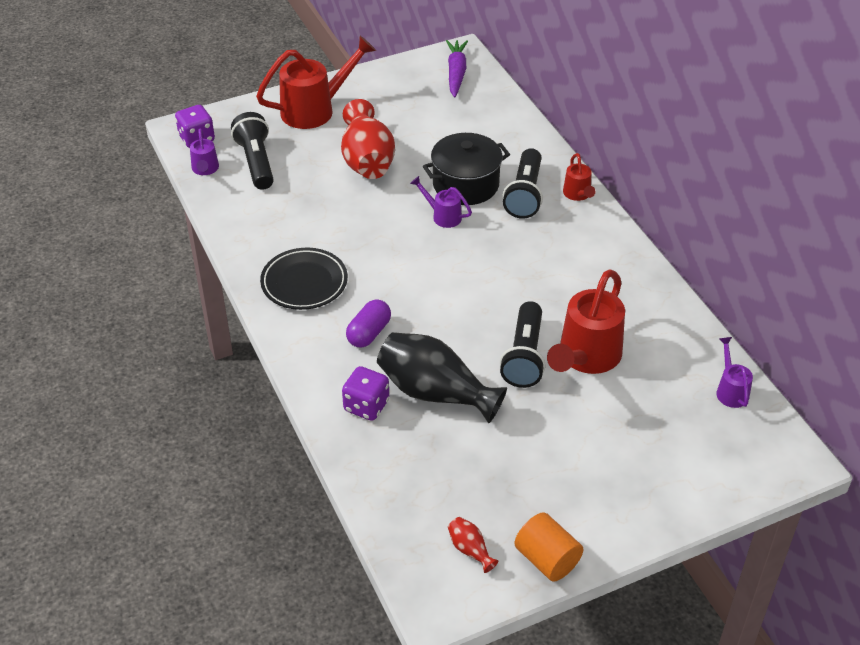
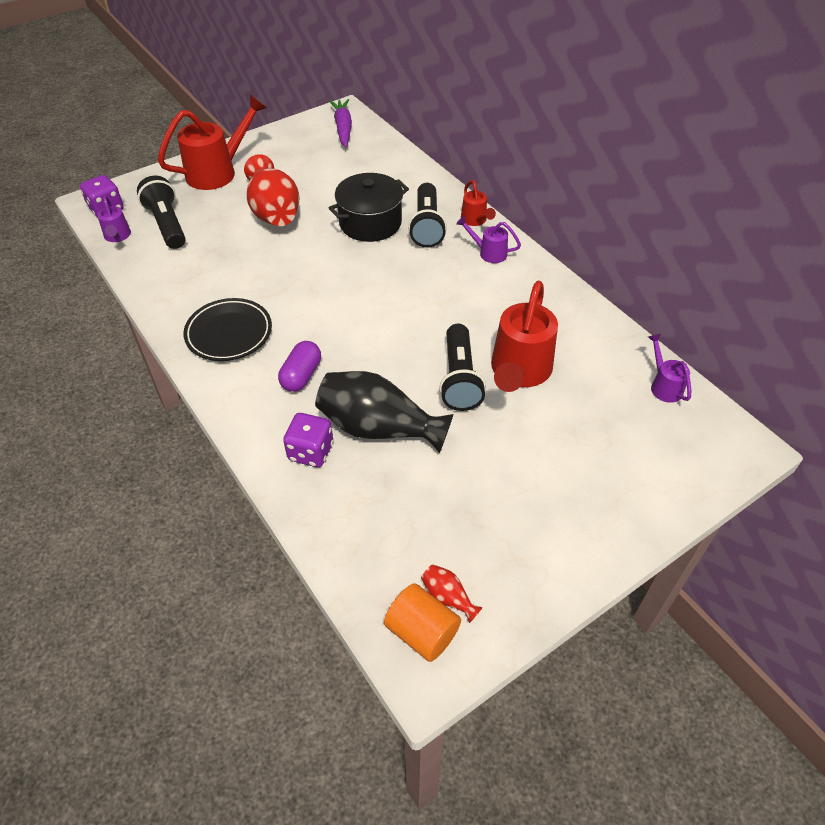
camera: 10 degrees left, 5 degrees up
purple watering can [410,176,472,228] -> purple watering can moved to [456,216,521,263]
orange cylinder [514,512,583,582] -> orange cylinder moved to [384,583,461,662]

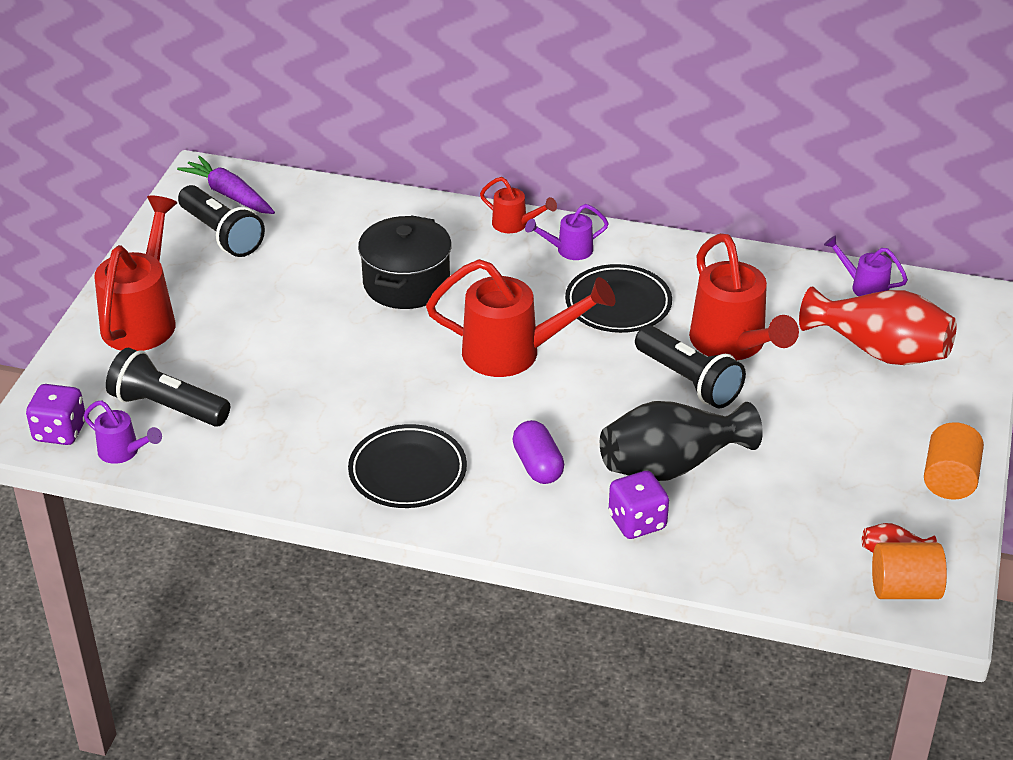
camera: 40 degrees left, 10 degrees down
red vase [244,154,299,226] -> red vase moved to [799,286,957,365]
black flashlight [408,183,447,248] -> black flashlight moved to [178,185,265,257]
none -> red watering can [426,259,615,377]
none -> black plate [565,264,672,333]
none -> orange cylinder [924,422,984,500]

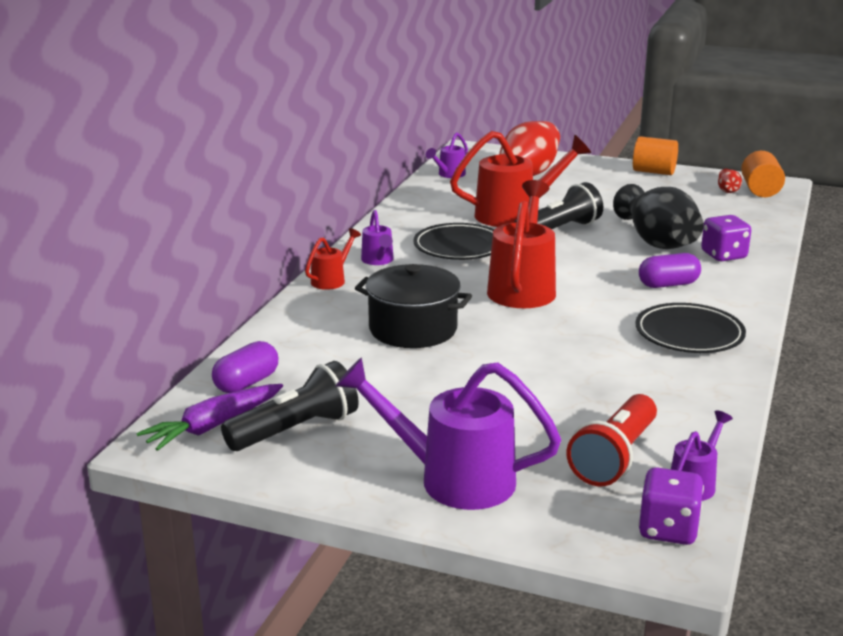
camera: 85 degrees left, 15 degrees down
red watering can [95,195,178,351] -> purple watering can [336,358,562,510]
black flashlight [106,348,230,427] -> red flashlight [567,394,657,486]
none -> purple capsule [212,341,278,393]

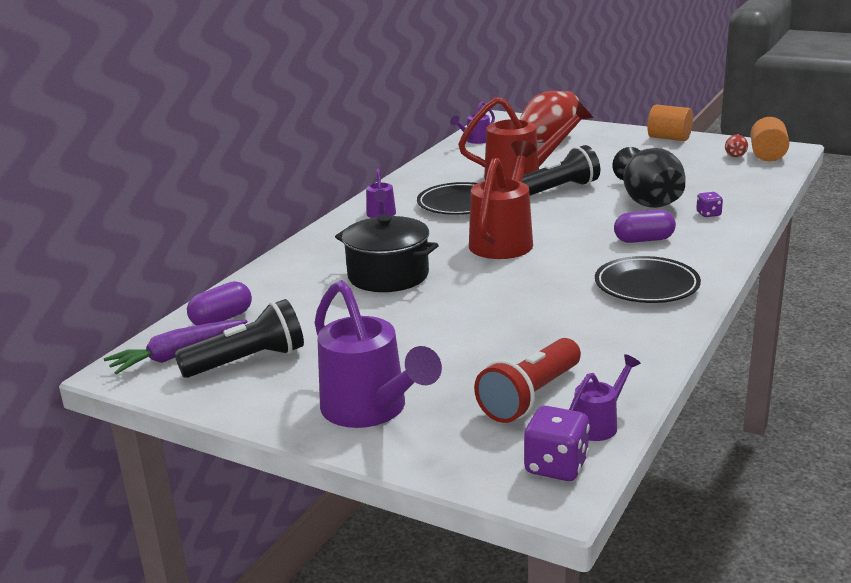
camera: 10 degrees right, 0 degrees up
red watering can [305,228,361,290] -> none
purple watering can [336,358,562,510] -> purple watering can turned 150 degrees counterclockwise [315,280,442,428]
purple dice [701,215,751,261] -> purple dice [696,192,723,217], size x0.58

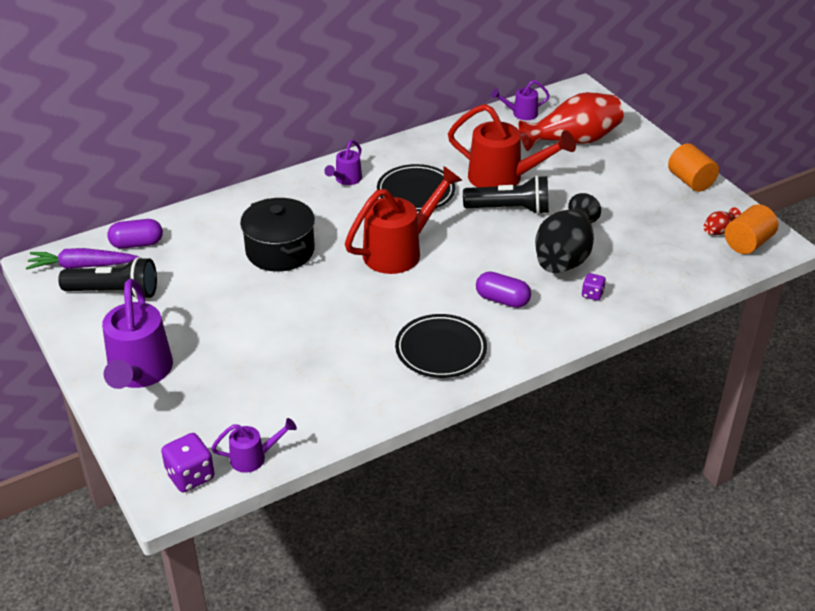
camera: 30 degrees right, 15 degrees up
red flashlight [474,338,581,423] -> none

